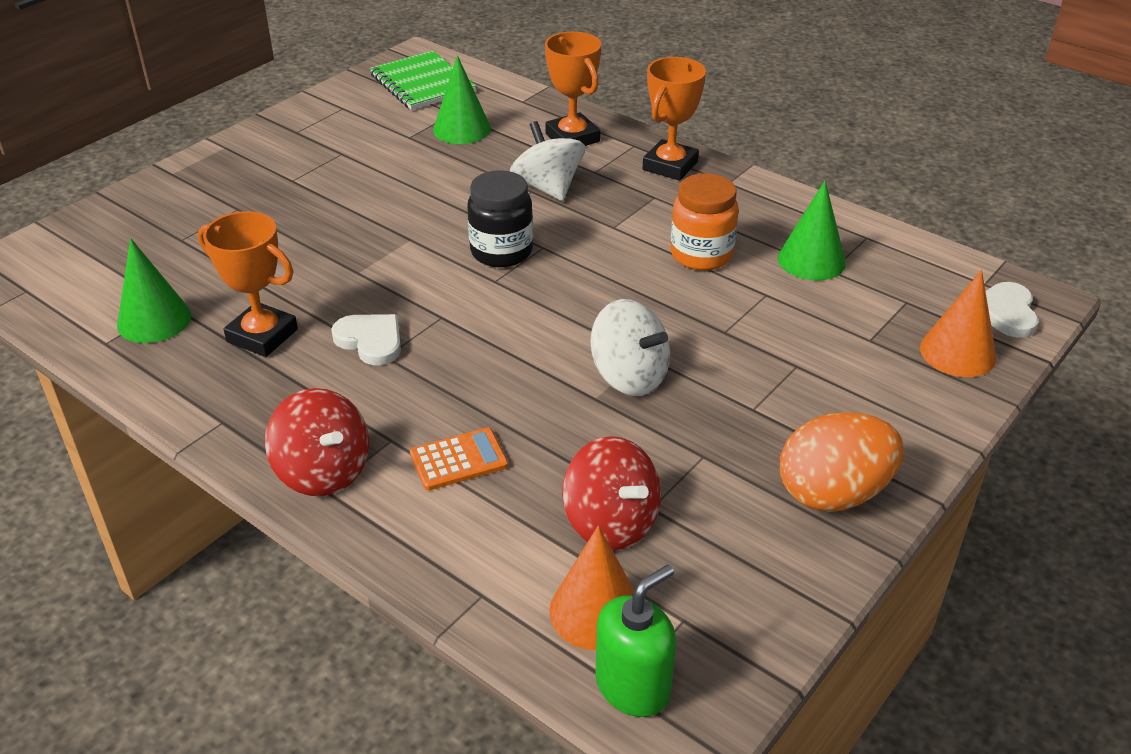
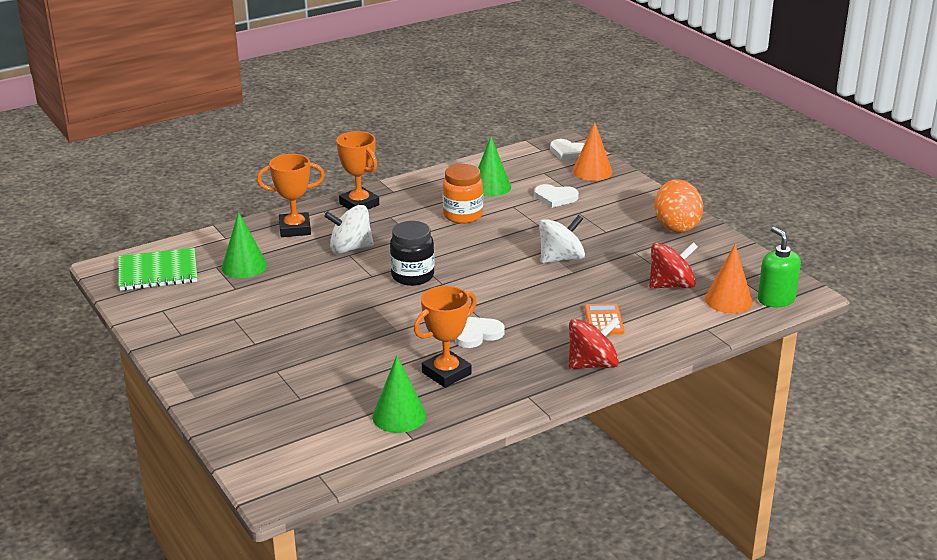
camera: 70 degrees left, 10 degrees down
none -> white heart [534,184,579,208]

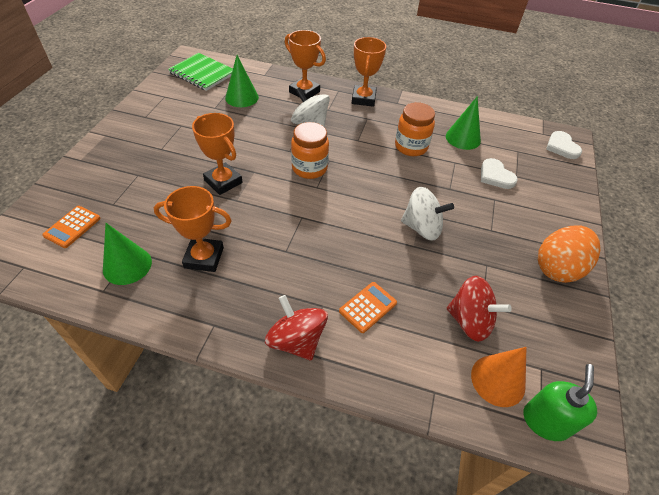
camera: 45 degrees right, 20 degrees up
black jar [390,221,435,286] -> orange jar [291,122,329,179]
white heart [455,317,505,348] -> none
red spinning top [568,317,620,369] -> red spinning top turned 150 degrees counterclockwise [265,295,328,360]
orange cone [573,122,613,181] -> none
none -> orange calculator [42,206,101,248]
none -> orange trophy [192,113,243,195]

